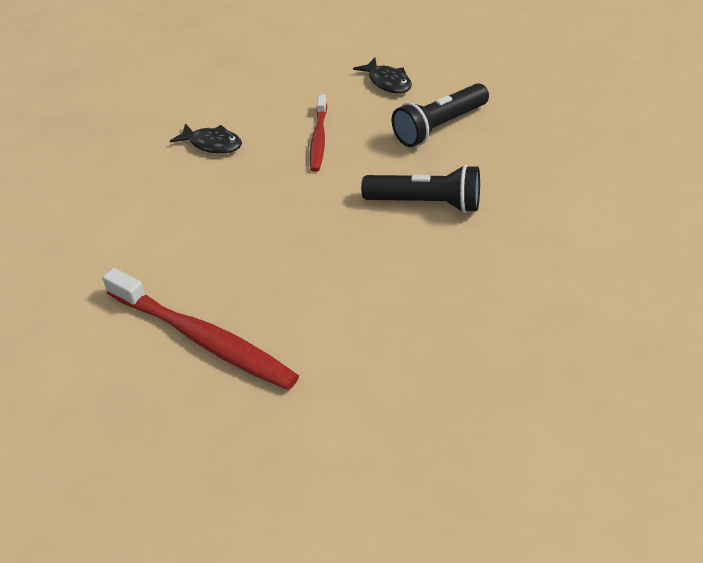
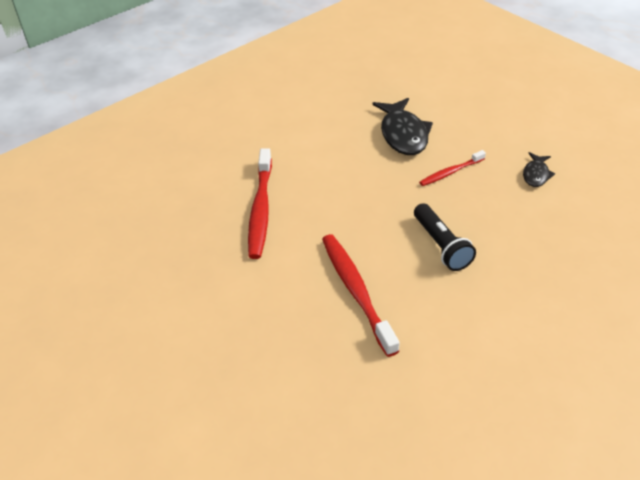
camera: 55 degrees right, 0 degrees up
black fish [170,123,242,154] -> black fish [373,98,433,155], size x1.87
black flashlight [392,83,489,147] -> none
none -> red toothbrush [322,234,400,357]

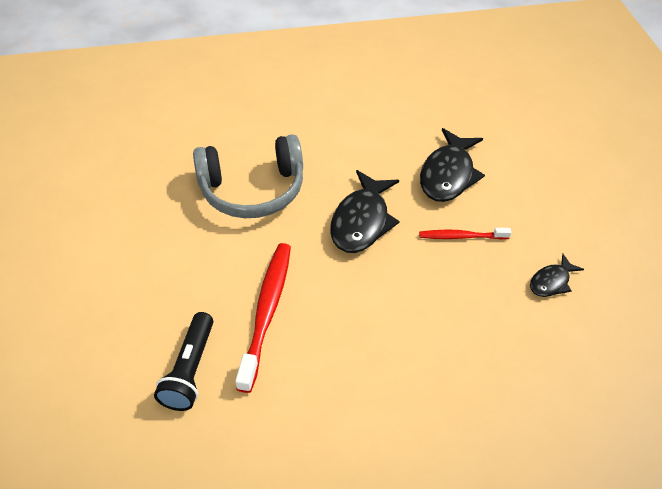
camera: 30 degrees right, 5 degrees up
red toothbrush [248,148,272,259] -> grey headphones [193,134,303,218]
black flashlight [414,203,476,271] -> black flashlight moved to [154,312,213,411]
none -> black fish [330,170,400,253]

